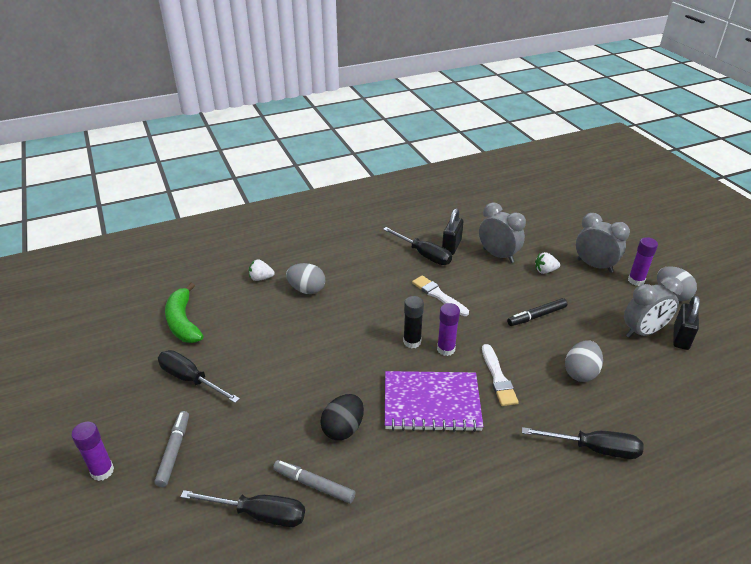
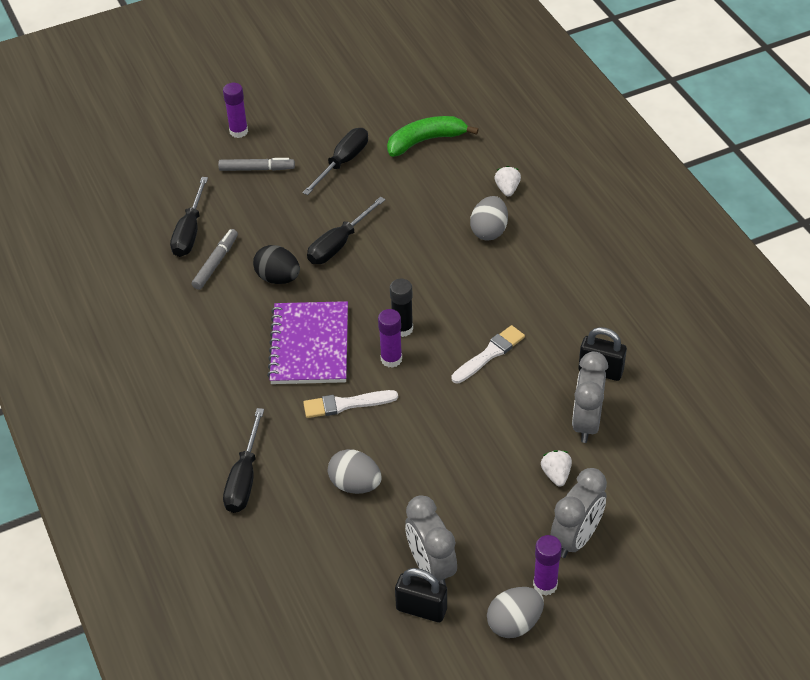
camera: 90 degrees right, 10 degrees up
black screwdriver [383,227,452,265] -> black screwdriver moved to [307,197,385,264]
grey clock [479,202,526,263] -> grey clock turned 150 degrees clockwise [572,352,608,443]
black marker [507,298,567,326] -> none

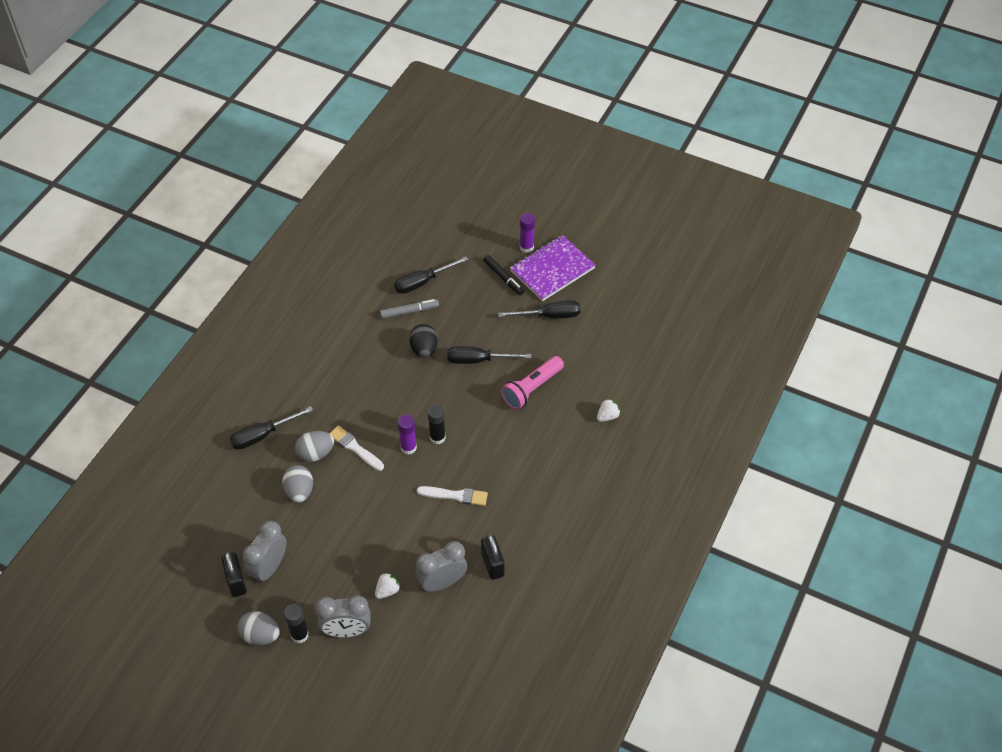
camera: 50 degrees right, 5 degrees up
grey marker [218,158,295,171] -> black marker [483,255,524,295]
purple notebook [267,301,348,384] -> purple notebook moved to [510,235,596,301]
green banana [387,116,479,157] -> none
grey egg [470,196,508,241] -> grey egg moved to [295,431,334,462]
purple glue stick [533,535,562,596] -> black glue stick [284,604,309,643]
none -> pink flashlight [501,356,564,410]

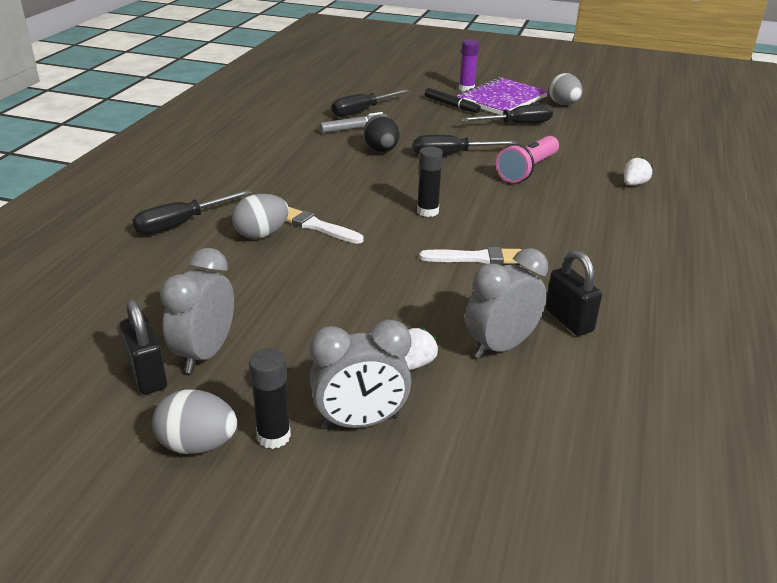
camera: 10 degrees left, 20 degrees down
grey egg [282,465,313,503] -> grey egg moved to [549,73,583,105]
purple glue stick [397,415,417,455] -> none

